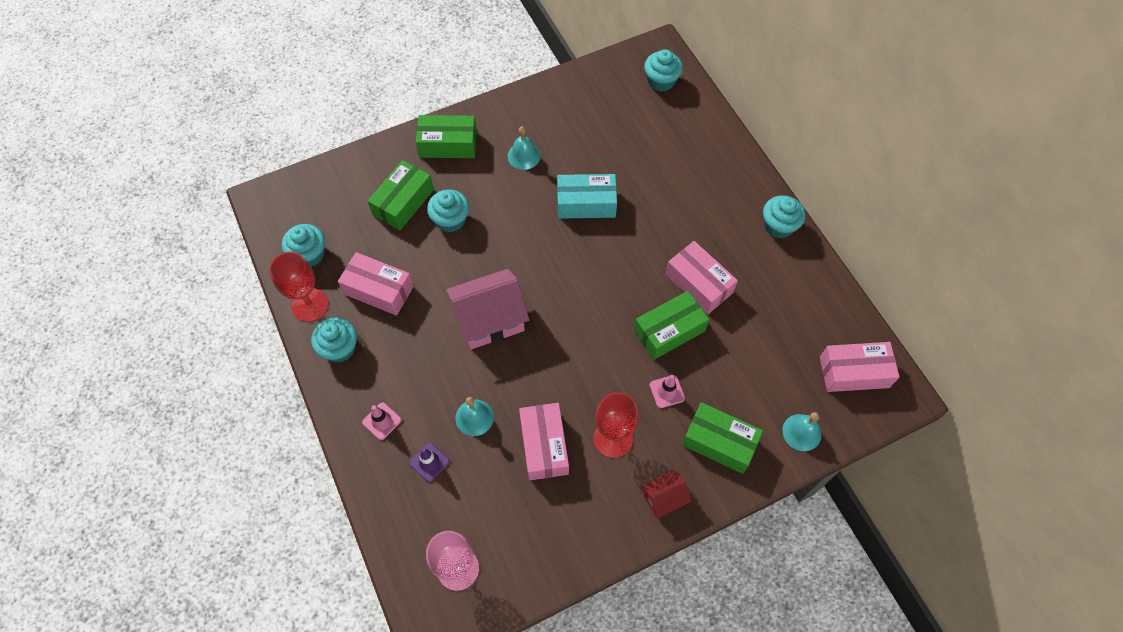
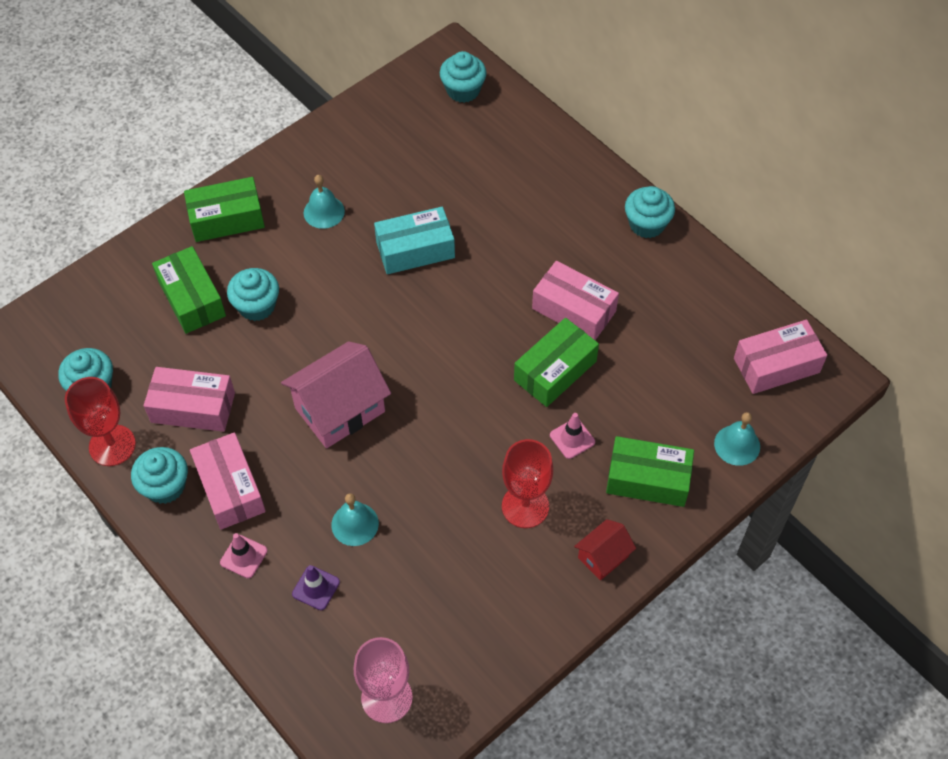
camera: 15 degrees left, 5 degrees down
green box [368,160,434,230] -> green box turned 45 degrees counterclockwise [152,246,226,334]
pink box [519,403,569,480] -> pink box moved to [190,433,266,530]

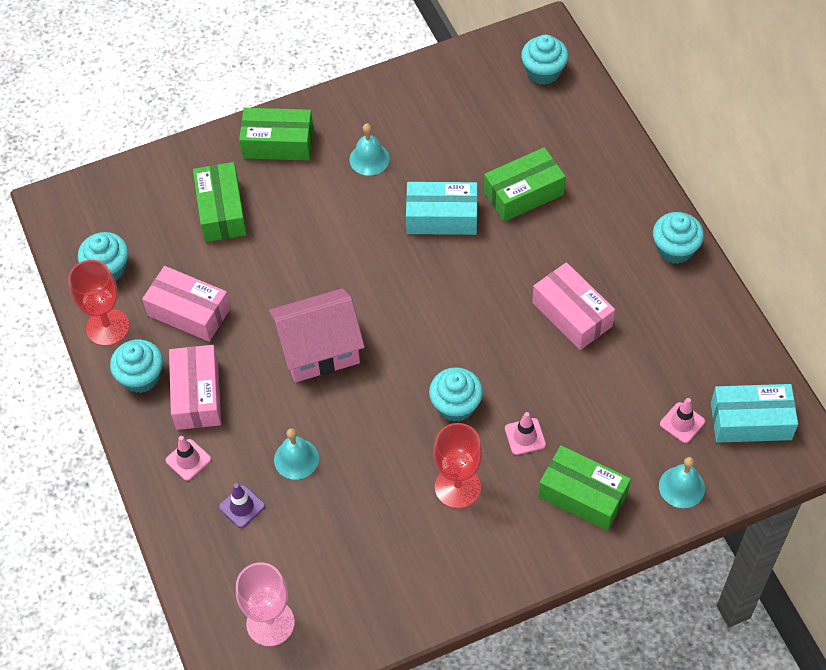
camera: 20 degrees right, 0 degrees up
turquoise cupcake [227,268,279,321] -> turquoise cupcake moved to [429,367,483,422]
green box [514,318,599,407] -> green box moved to [484,147,566,222]
red house [574,519,636,581] -> none
pink box [734,320,827,394] -> turquoise box [711,384,798,443]
none -> pink traffic cone [660,398,705,443]

